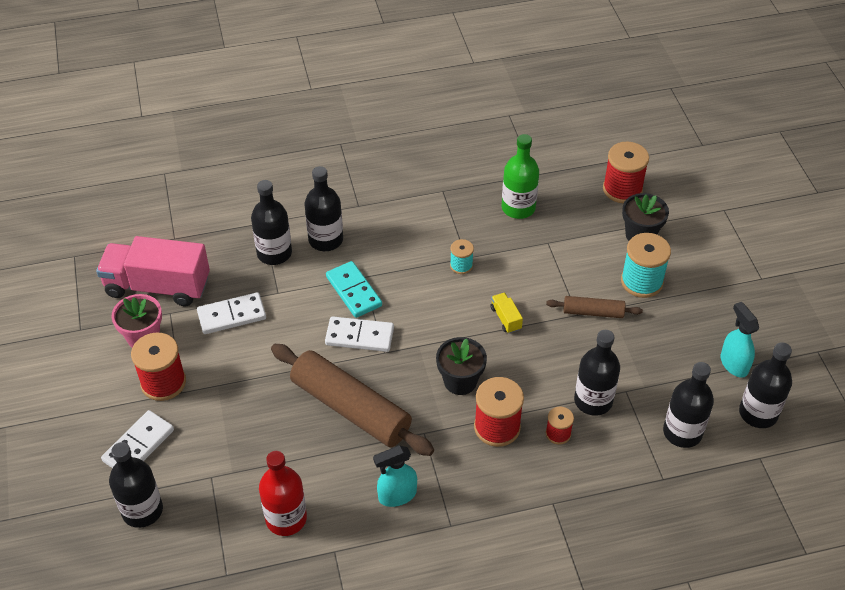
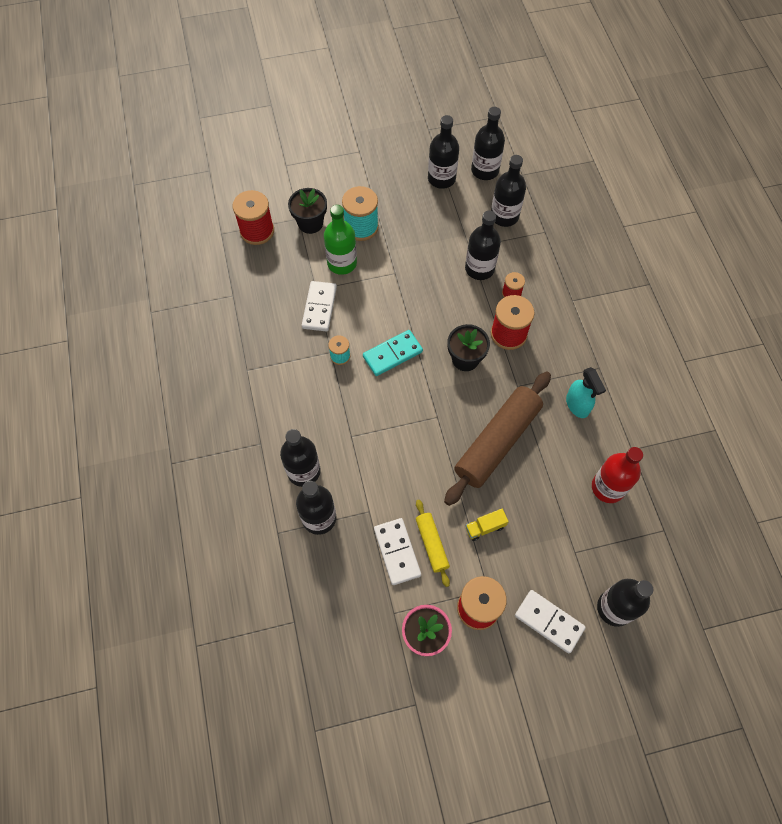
camera: 90 degrees left, 15 degrees up
pink truck [96,236,210,306] -> none
white domino [325,316,394,352] -> white domino moved to [302,281,337,332]
turquoise domino [326,261,382,318] -> turquoise domino moved to [363,330,423,376]
yellow truck [490,293,523,333] -> yellow truck moved to [465,509,509,541]
green bottle [502,134,539,219] -> green bottle moved to [324,205,357,275]
brown rolling pin [546,296,643,318] -> none
turquoise spray bottle [721,302,759,378] -> black bottle [428,115,459,189]
none -> yellow rolling pin [416,500,450,587]

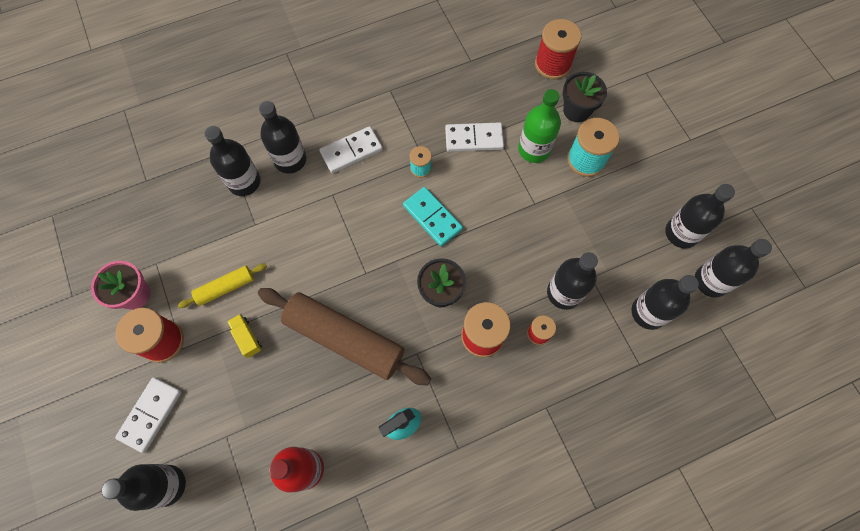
camera: 80 degrees right, 5 degrees up
white domino [374,518,421,585] -> white domino moved to [320,126,383,173]

